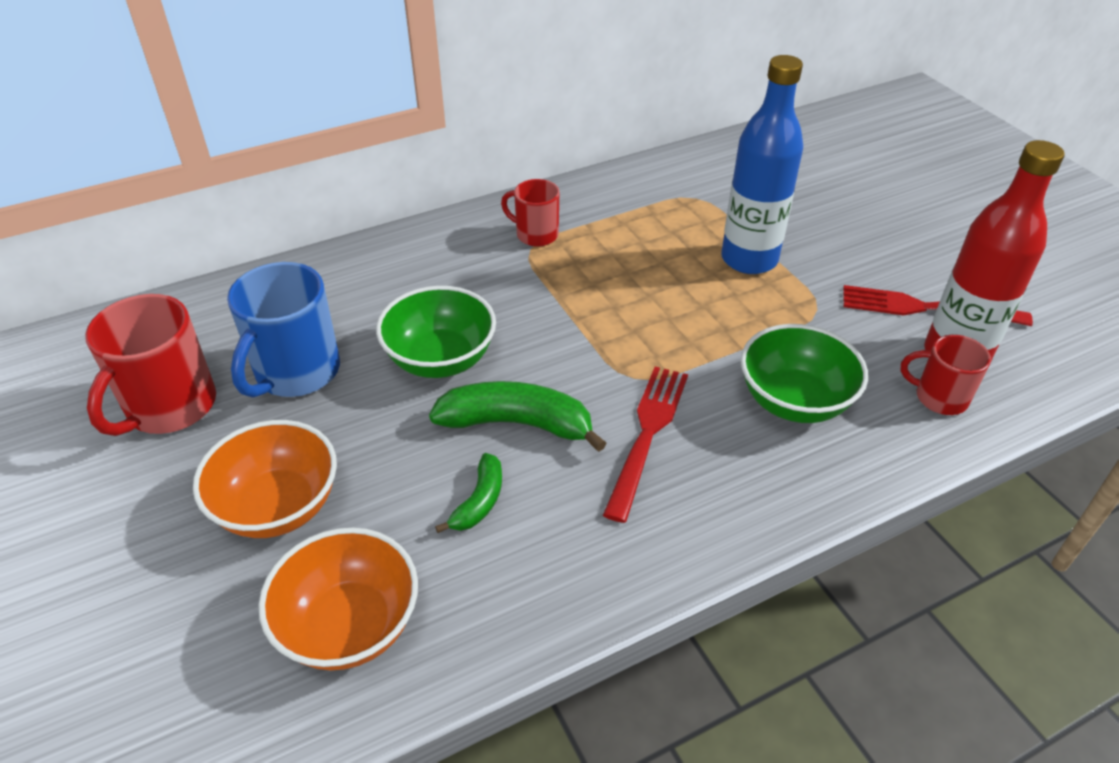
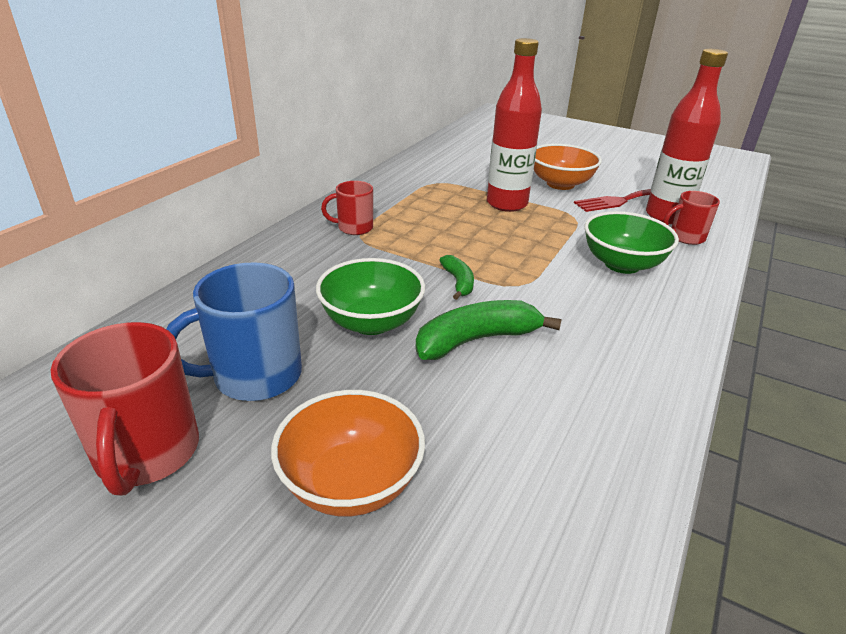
camera: 35 degrees left, 10 degrees down
blue mug [227,262,340,398] -> blue mug turned 75 degrees clockwise [166,263,302,401]
orange bowl [259,528,418,670] -> orange bowl moved to [534,144,602,190]
green banana [435,453,502,533] -> green banana moved to [439,255,474,300]
red fork [603,366,688,523] -> none
blue bottle [721,55,803,274] -> red bottle [487,38,542,212]

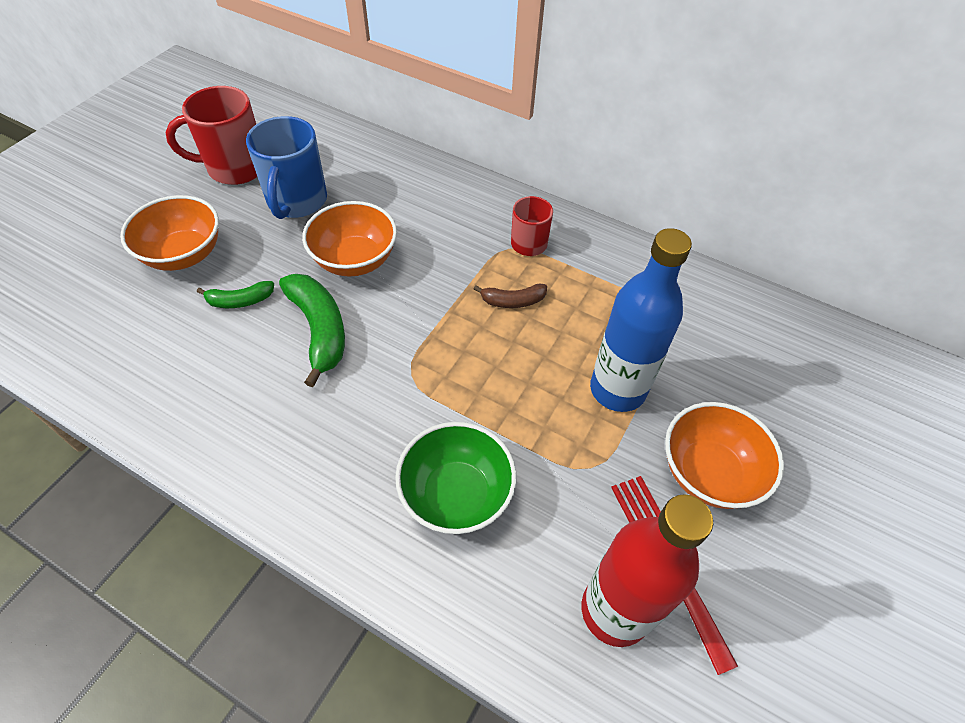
camera: 90 degrees right, 20 degrees up
blue mug [166,263,302,401] -> blue mug turned 150 degrees counterclockwise [246,116,327,219]
green bowl [316,258,425,335] -> orange bowl [302,201,397,276]
green banana [439,255,474,300] -> green banana moved to [197,281,274,308]
red bottle [487,38,542,212] -> blue bottle [590,228,692,412]
red mug [664,191,720,245] -> none
none -> brown banana [474,284,547,308]

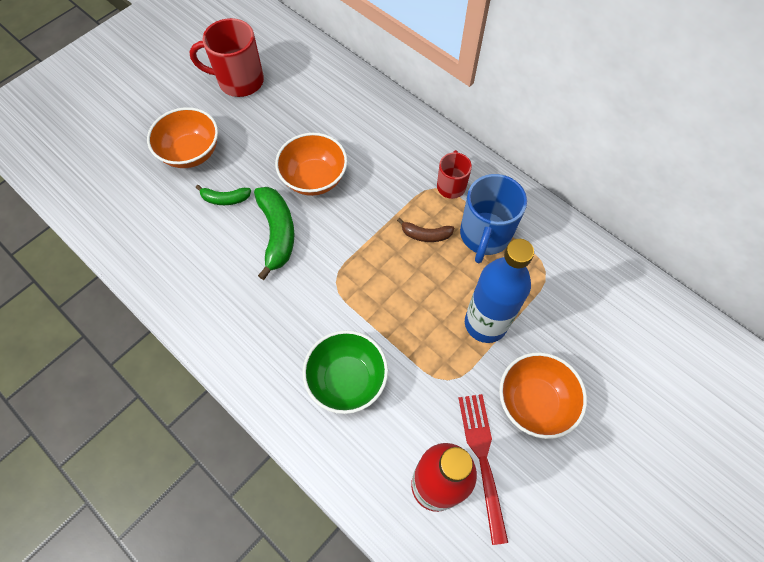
camera: 15 degrees right, 10 degrees up
blue mug [246,116,327,219] -> blue mug moved to [460,174,527,263]

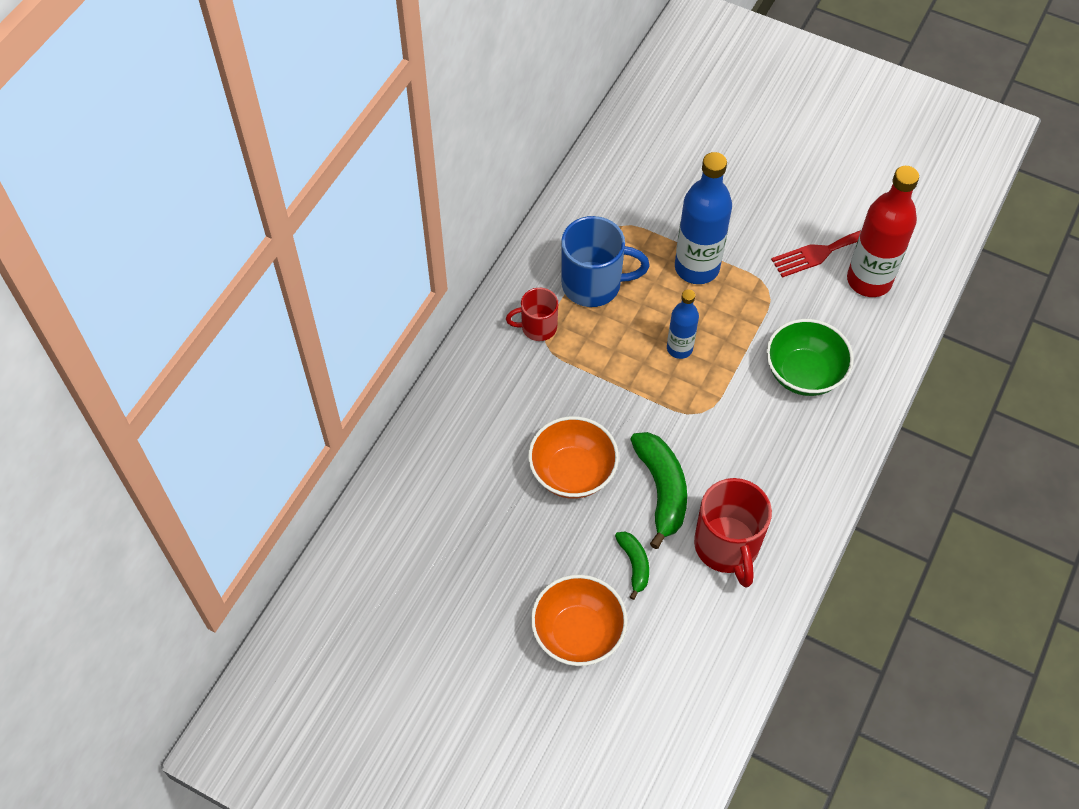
camera: 105 degrees left, 5 degrees down
red mug [189,18,264,97] -> red mug moved to [694,478,772,588]
green banana [254,187,294,280] -> green banana turned 105 degrees clockwise [630,432,687,549]
brown banana [397,218,454,242] -> none
orange bowl [499,352,587,439] -> none
none -> blue bottle [667,289,699,359]

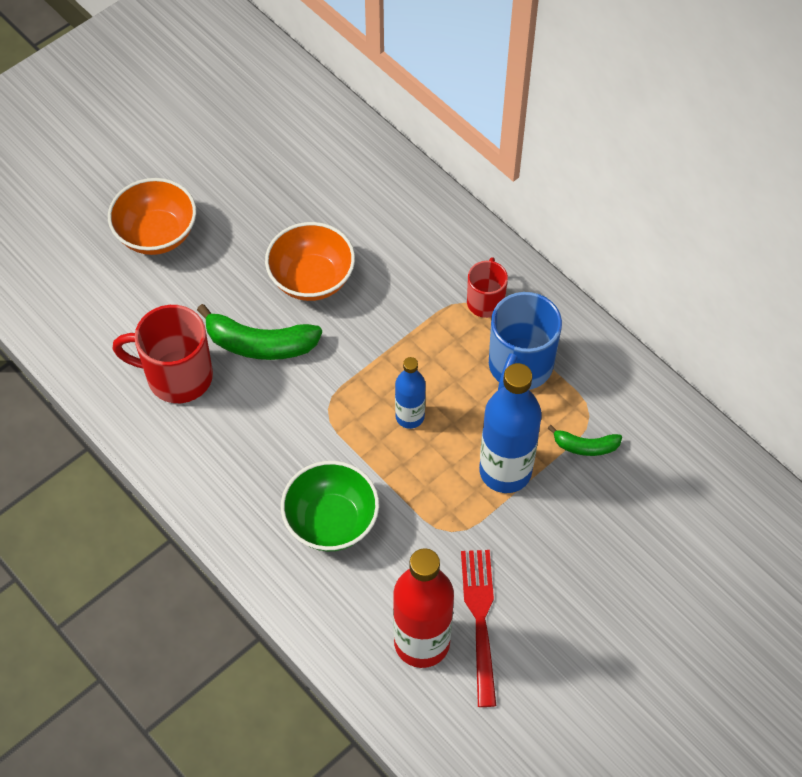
camera: 110 degrees right, 0 degrees up
green banana [615,531,649,600] -> green banana moved to [548,425,622,456]

